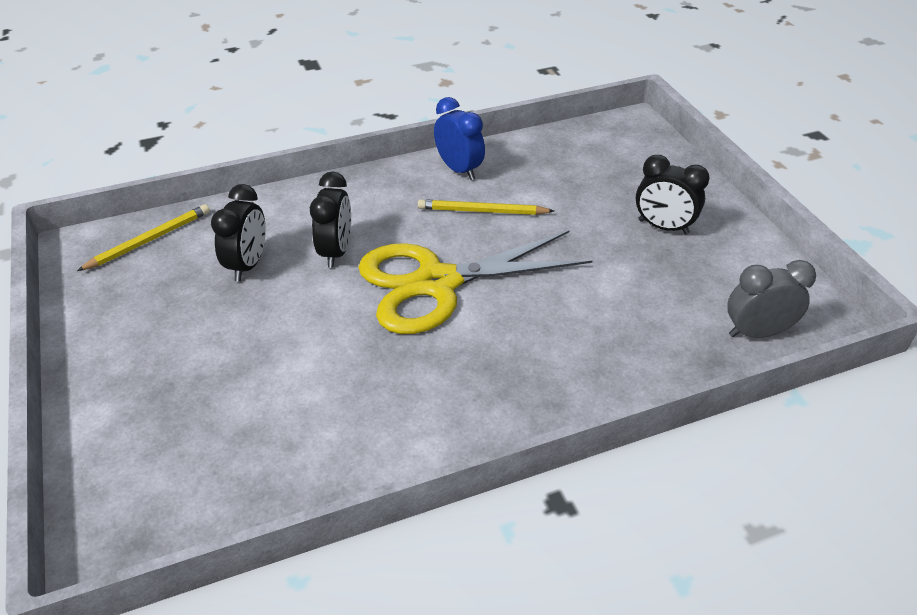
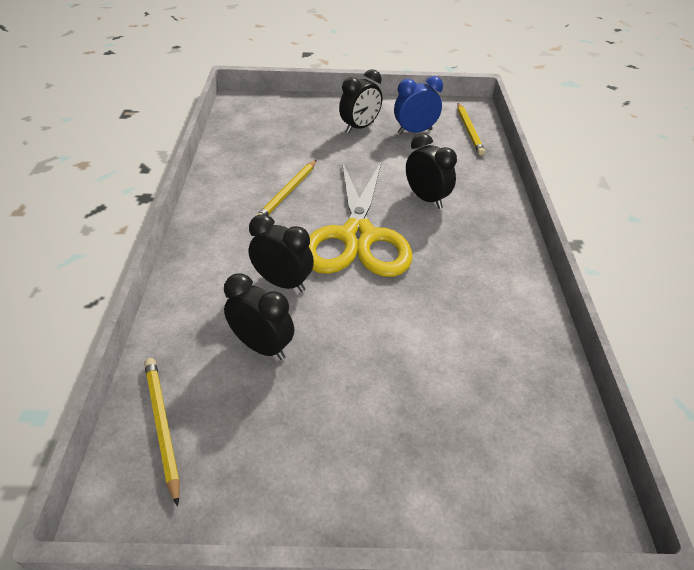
camera: 70 degrees left, 0 degrees up
blue clock [434,97,485,180] -> blue clock moved to [394,76,443,134]
grey clock [727,260,816,338] -> yellow pencil [457,103,485,156]
none -> black clock [406,133,457,209]

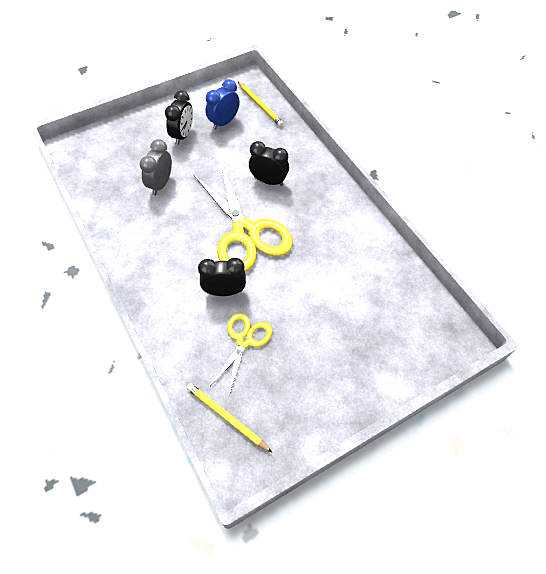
camera: 30 degrees left, 15 degrees up
black clock [224,274,294,360] -> yellow scissors [210,313,273,395]
yellow pencil [256,160,317,216] -> none
none -> grey clock [140,139,172,195]

